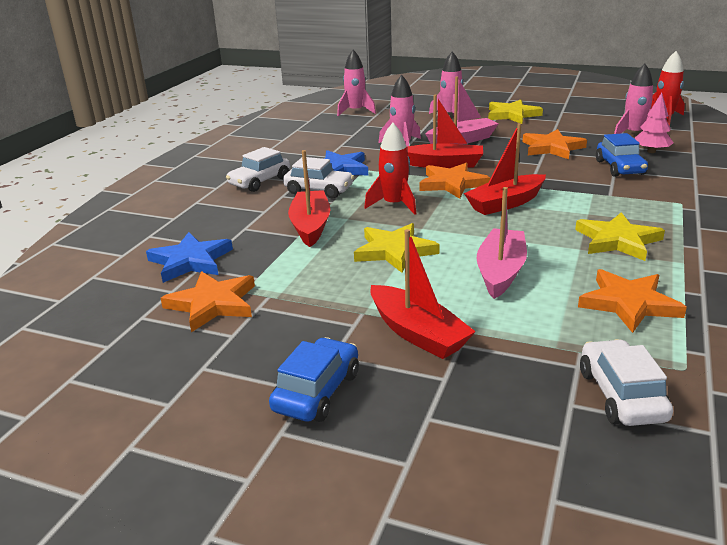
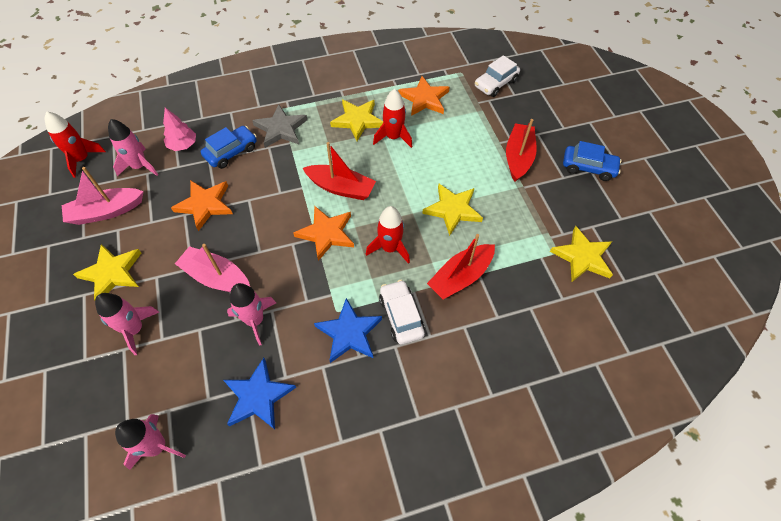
camera: 130 degrees left, 30 degrees up
blue star [146,232,233,283] -> blue star moved to [223,358,296,429]
orange star [161,271,255,332] -> yellow star [550,226,613,282]
white car [226,147,290,192] -> none
blue car [269,337,359,422] -> blue car turned 150 degrees counterclockwise [563,141,622,181]
red boat [407,95,483,168] -> none
pink boat [476,187,527,299] -> pink boat moved to [62,167,144,225]
none -> grey star [252,104,307,148]
none -> red rocket [373,89,412,148]

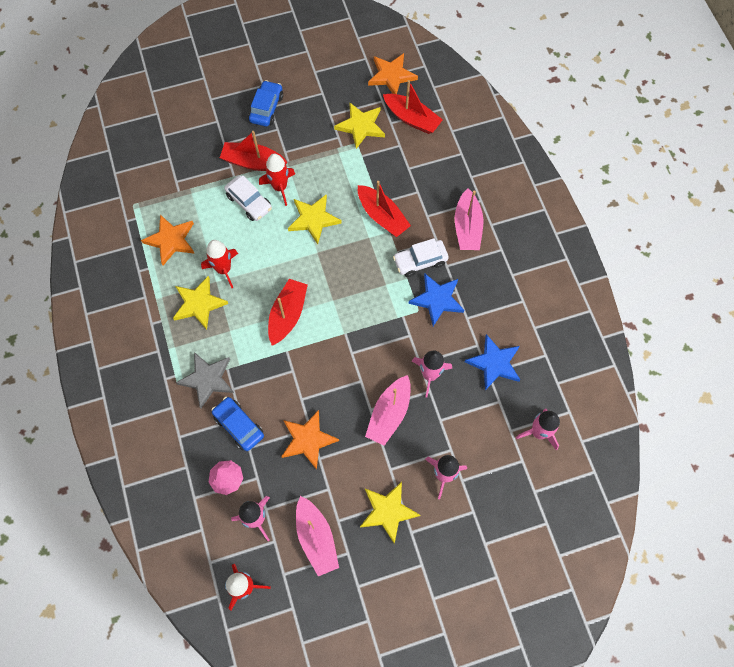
camera: 90 degrees left, 10 degrees up
orange star [294,206,354,261] -> orange star moved to [368,53,418,94]
red rocket [366,206,410,264] -> red rocket moved to [259,154,295,206]
white car [475,55,520,97] -> white car moved to [224,175,272,221]
none -> red boat [383,80,443,134]
none -> pink boat [455,188,483,250]

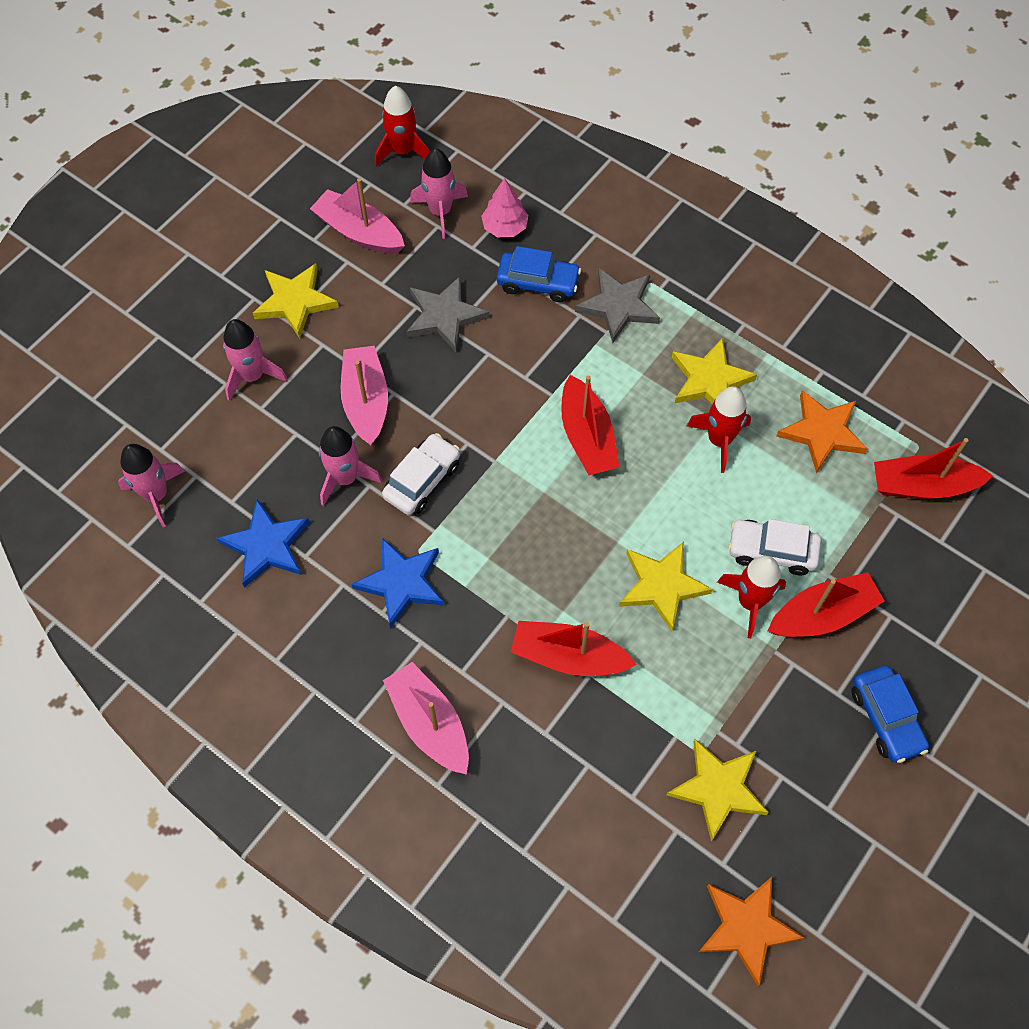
camera: 145 degrees right, 5 degrees down
orange star [281,410,339,470] -> grey star [406,276,489,352]
red boat [383,80,443,134] -> red boat moved to [874,438,993,499]
white car [393,238,449,277] -> white car moved to [382,433,460,515]

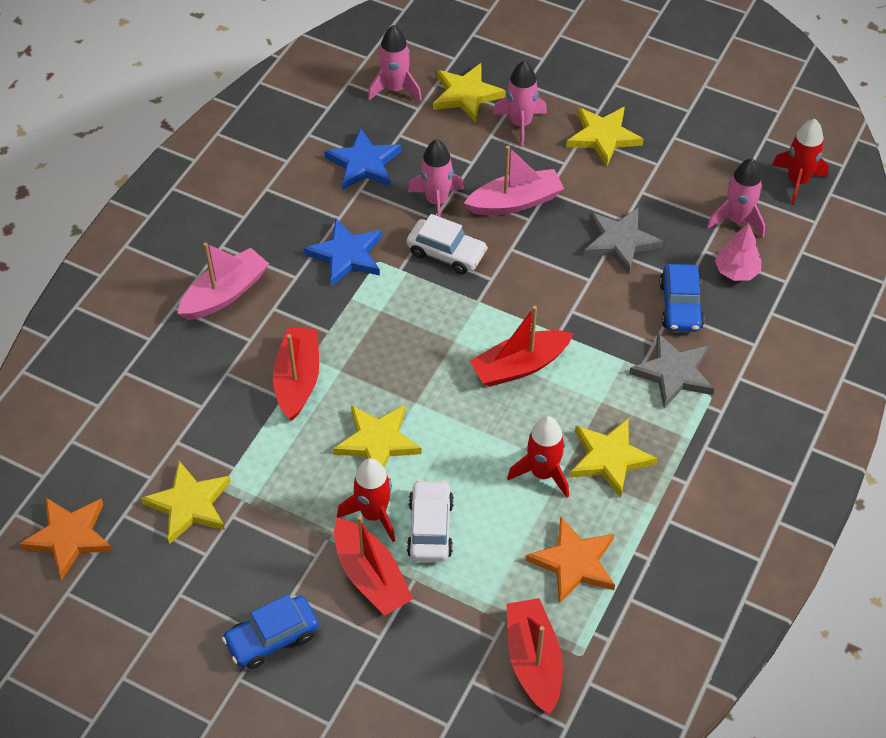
camera: 80 degrees right, 10 degrees down
pink boat [310,178,405,254] -> none
none -> yellow star [433,63,506,122]

